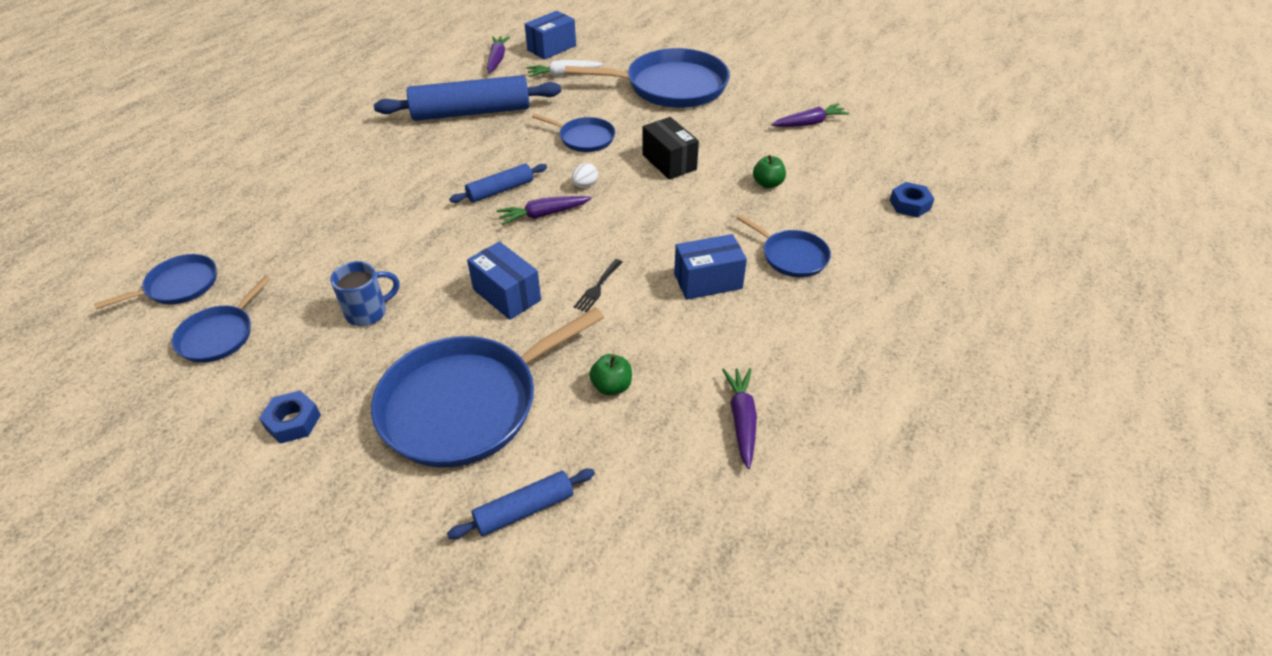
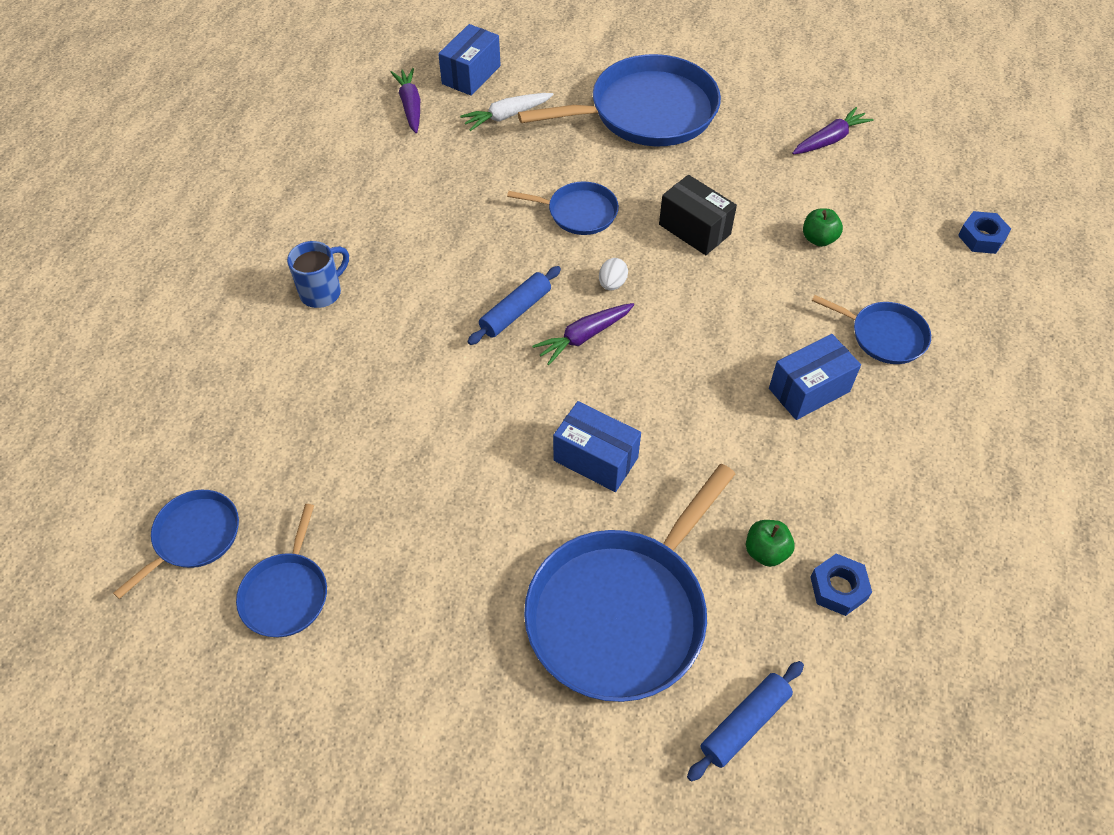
camera: 15 degrees left, 10 degrees up
blue nut [259,391,321,444] -> blue nut moved to [810,553,872,616]
blue mug [330,261,400,326] -> blue mug moved to [287,241,349,308]
blue rolling pin [374,75,561,121] -> none
black fork [574,259,622,312] -> none
purple carrot [722,368,757,469] -> none

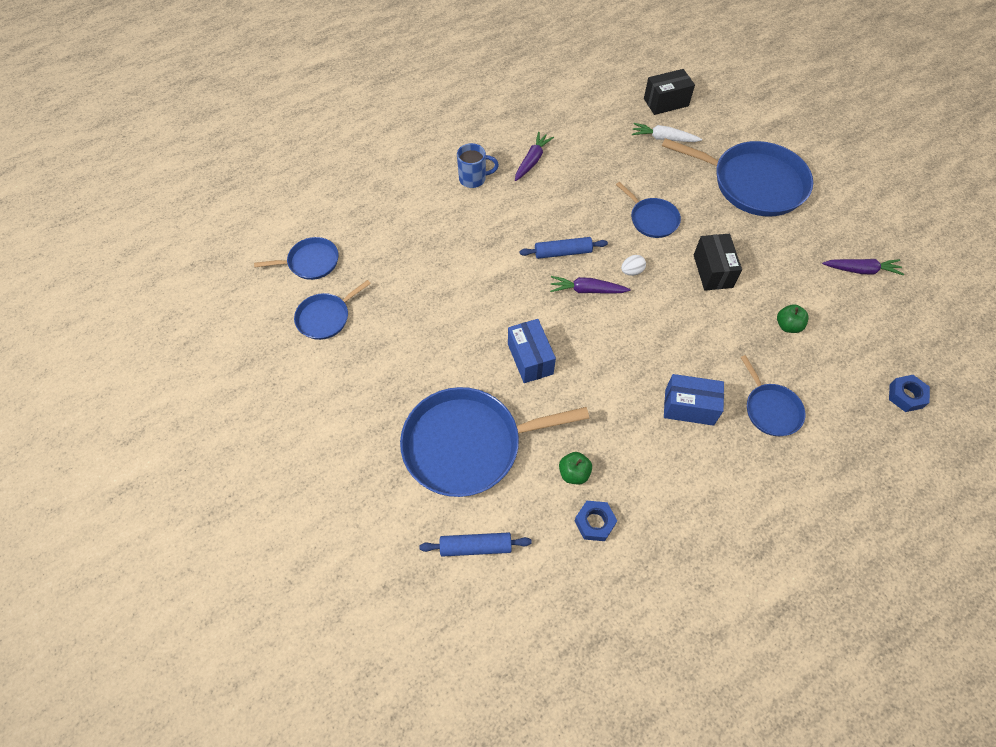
camera: 40 degrees right, 5 degrees up
purple carrot [391,68,420,133] -> purple carrot moved to [515,132,554,181]
blue box [438,24,501,96] -> black box [644,69,695,115]

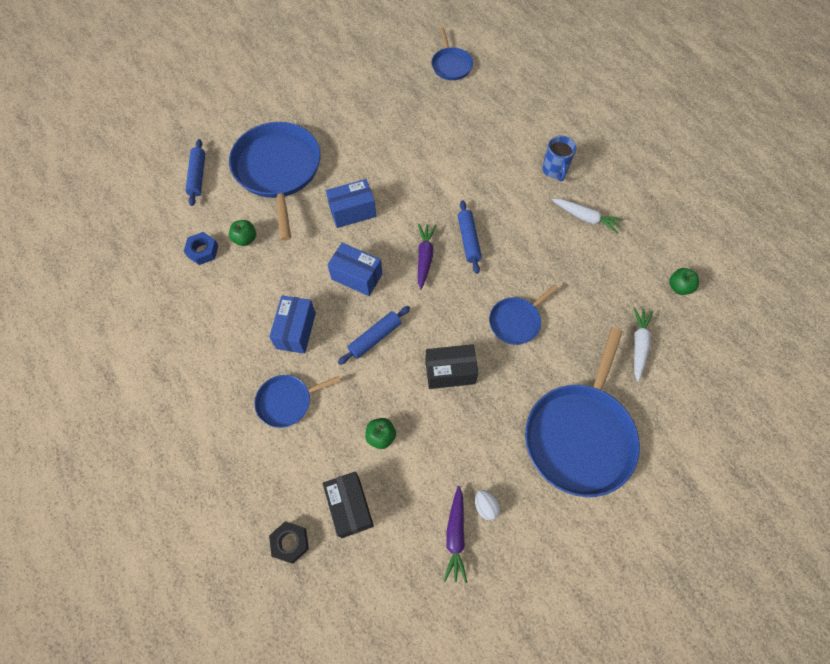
camera: 90 degrees right, 5 degrees up
blue pan [294,280,371,340] -> none
purple carrot [515,132,554,181] -> white carrot [552,199,623,233]
white egg [621,255,646,276] -> white egg moved to [475,490,500,520]
black box [644,69,695,115] -> black box moved to [323,471,374,538]
blue nut [889,375,930,412] -> black nut [269,521,309,564]
none -> blue box [328,243,382,296]
none -> blue rolling pin [338,306,410,365]
none -> green apple [669,268,699,295]

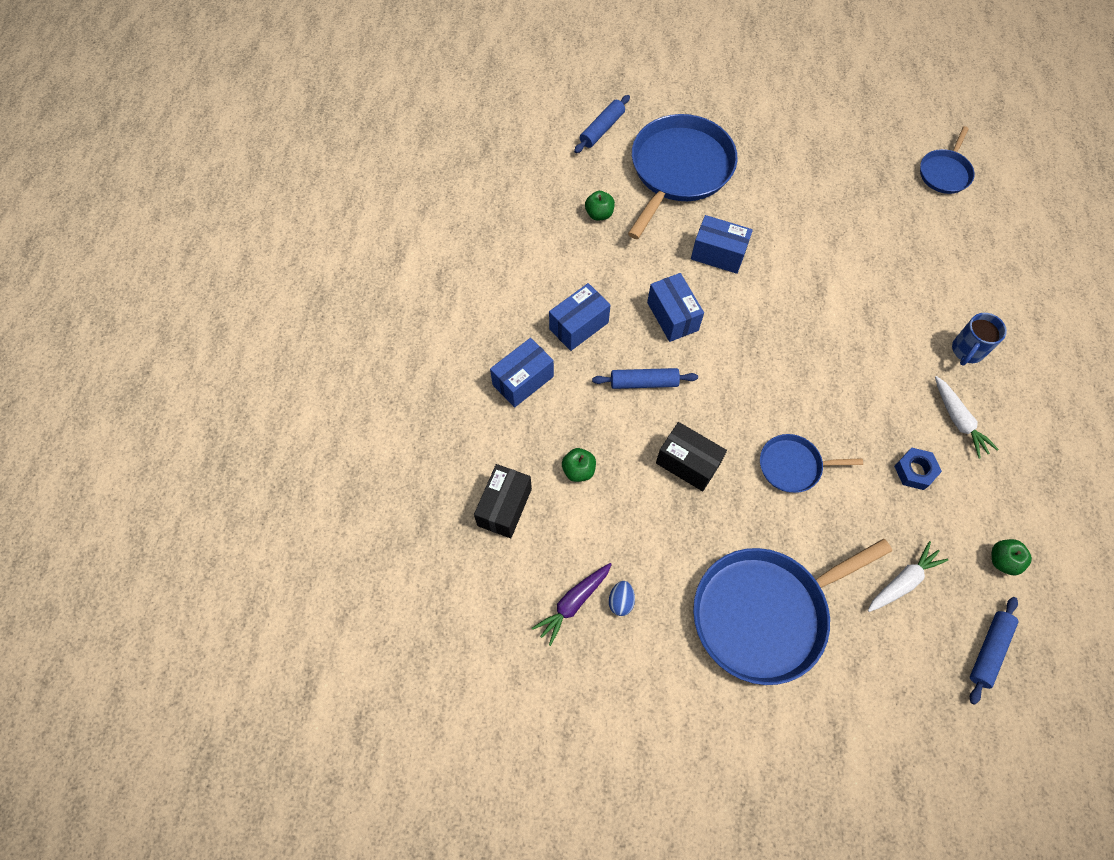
camera: 40 degrees right, 0 degrees up
blue nut [184,232,219,265] -> blue nut moved to [894,448,942,490]
blue pan [255,375,341,428] -> blue box [490,338,554,408]
black nut [269,521,309,564] -> none
purple carrot [418,224,436,289] -> none
blue rolling pin [458,200,482,274] -> blue rolling pin moved to [970,597,1018,705]
white egg [475,490,500,520] -> blue egg [609,581,635,616]

